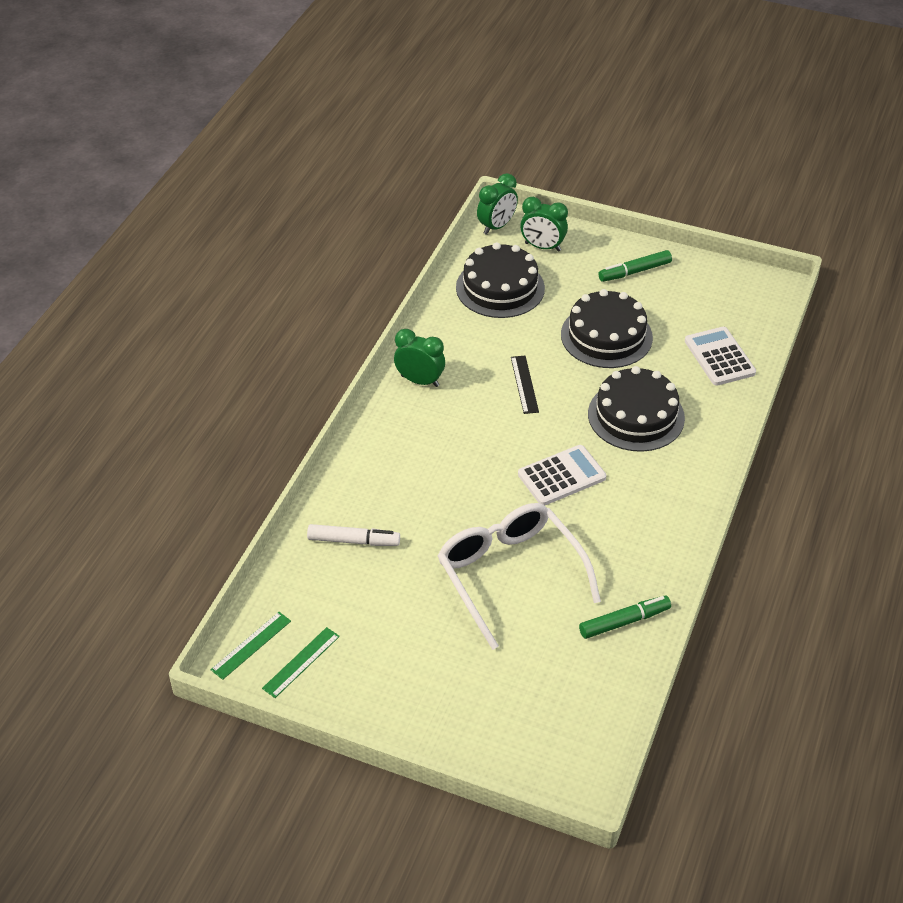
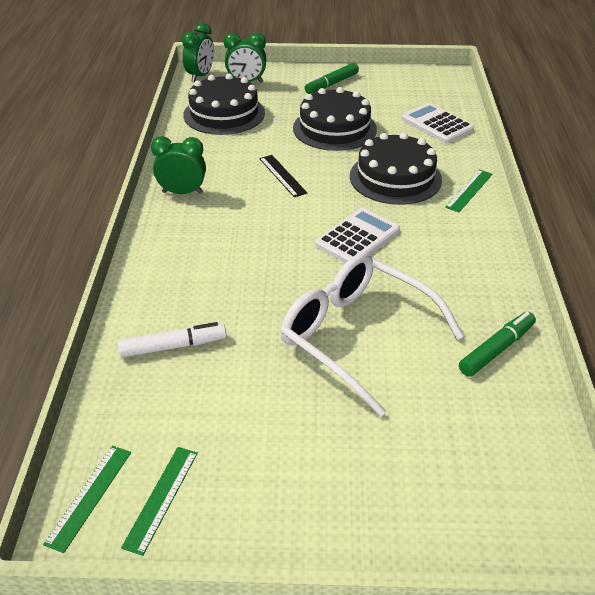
camera: 20 degrees left, 5 degrees down
none -> green ruler [445,169,493,212]

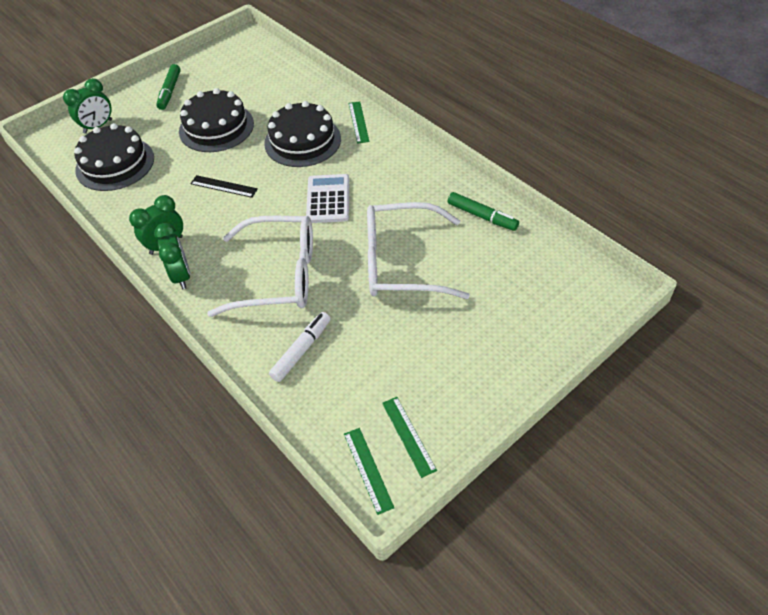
camera: 40 degrees left, 10 degrees up
green clock [182,23,214,82] -> green clock moved to [154,223,190,289]
white calculator [401,103,474,144] -> none
green marker [459,312,536,377] -> green marker turned 120 degrees clockwise [447,192,519,231]
none -> white glasses [207,216,313,317]

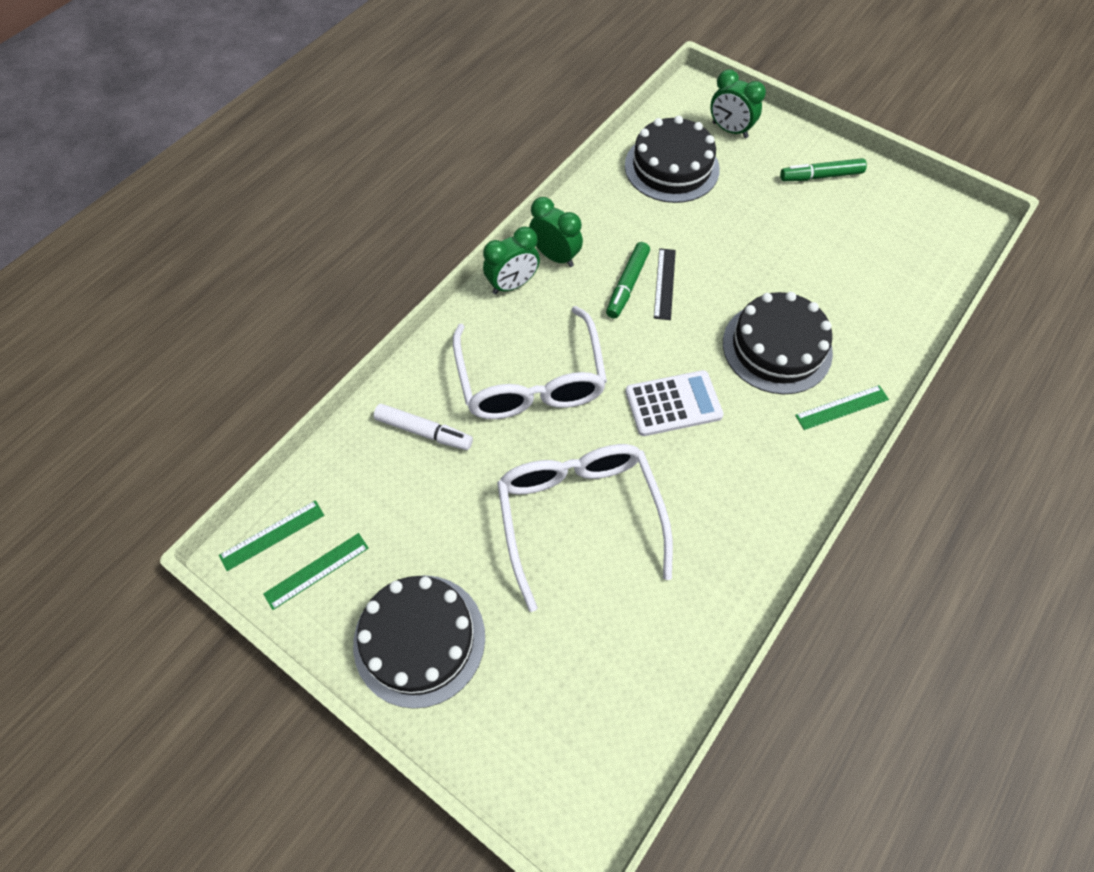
camera: 75 degrees right, 10 degrees up
black cake [179,88,254,152] -> black cake moved to [353,575,485,709]
green marker [447,192,519,231] -> green marker moved to [606,242,650,318]

